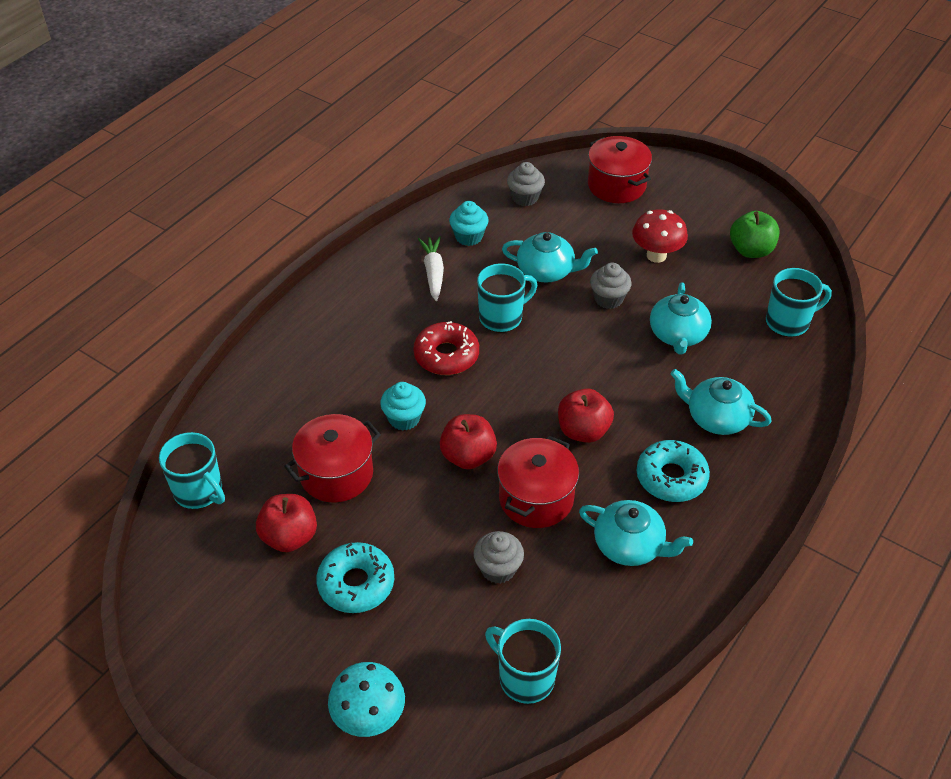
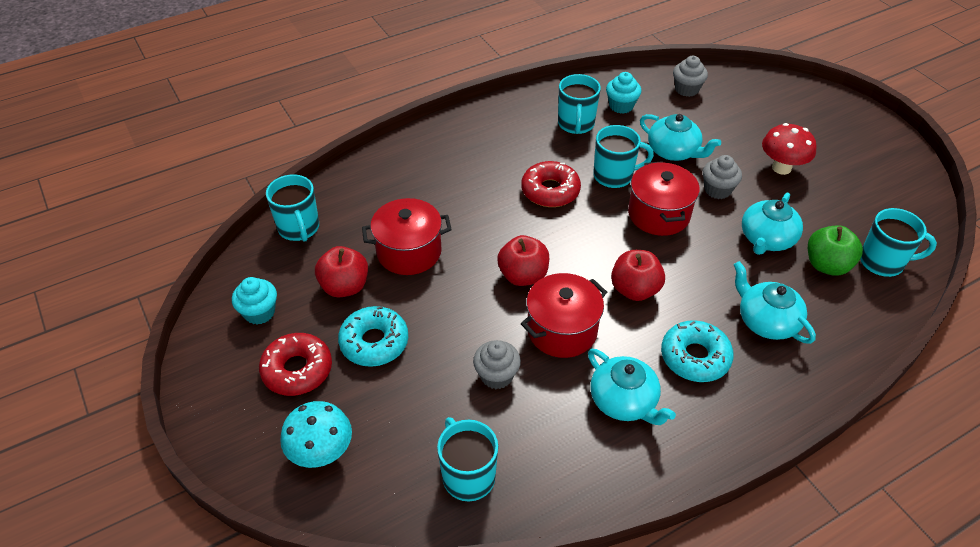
camera: 25 degrees right, 0 degrees up
turquoise cupcake [380,382,426,431] -> turquoise cupcake moved to [232,277,277,325]
white carrot [418,236,444,301] -> turquoise mug [558,74,601,135]
red pot [588,136,652,203] -> red pot moved to [628,161,700,236]
green apple [730,211,779,258] -> green apple moved to [808,225,863,276]
none -> red donut [259,333,332,396]

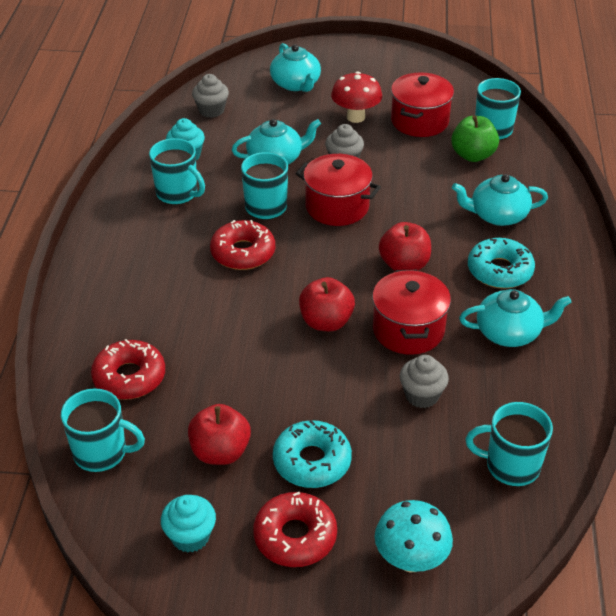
camera: 55 degrees left, 5 degrees down
red pot [362,198,452,275] -> red pot moved to [391,73,454,137]
turquoise teapot [742,192,803,255] -> turquoise teapot moved to [270,43,321,92]
none -> red donut [91,339,165,400]

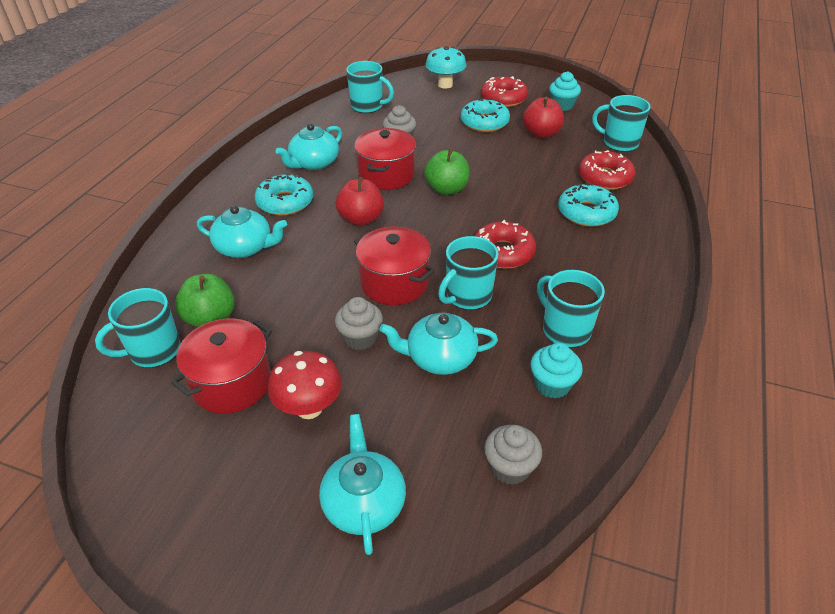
camera: 165 degrees left, 0 degrees up
red apple [299,277,355,331] -> green apple [424,148,469,195]
turquoise teapot [459,289,572,347] -> turquoise teapot turned 60 degrees counterclockwise [276,123,342,170]
none -> turquoise donut [558,183,619,227]

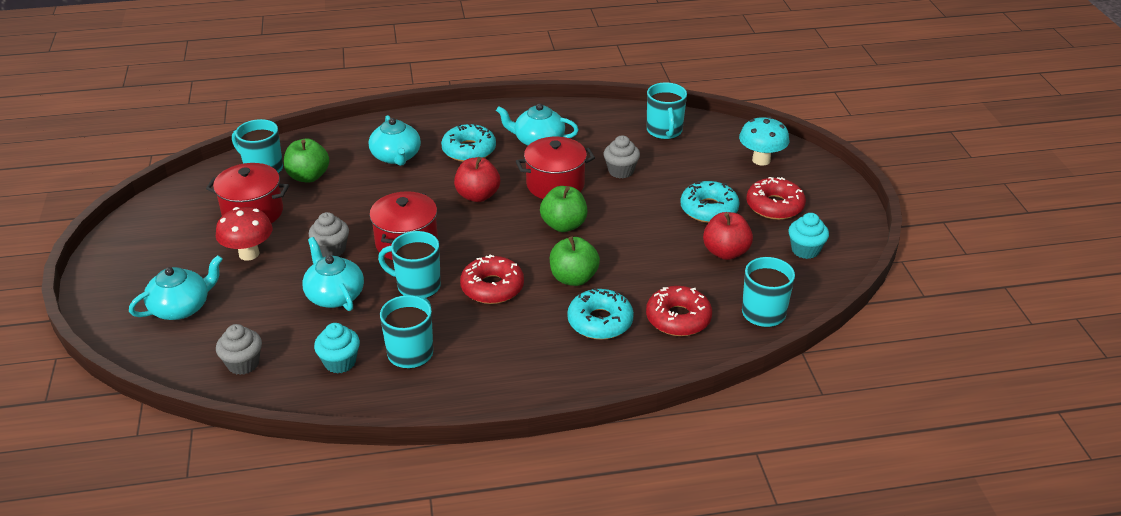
camera: 60 degrees right, 5 degrees down
none -> green apple [550,236,600,286]

